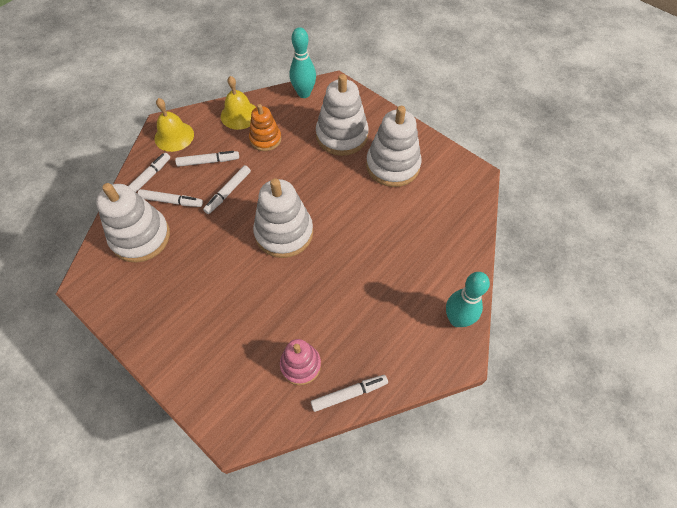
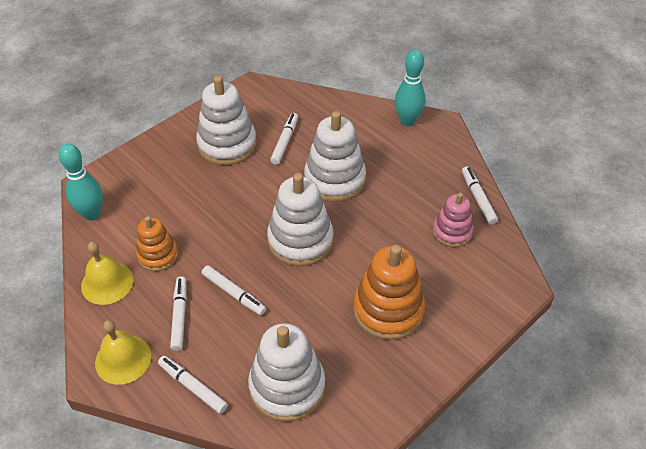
camera: 85 degrees left, 10 degrees down
white marker [138,189,203,207] -> white marker moved to [270,113,298,165]
white stacking toy [316,74,369,156] -> white stacking toy moved to [304,111,366,202]
none -> orange stacking toy [353,245,425,340]

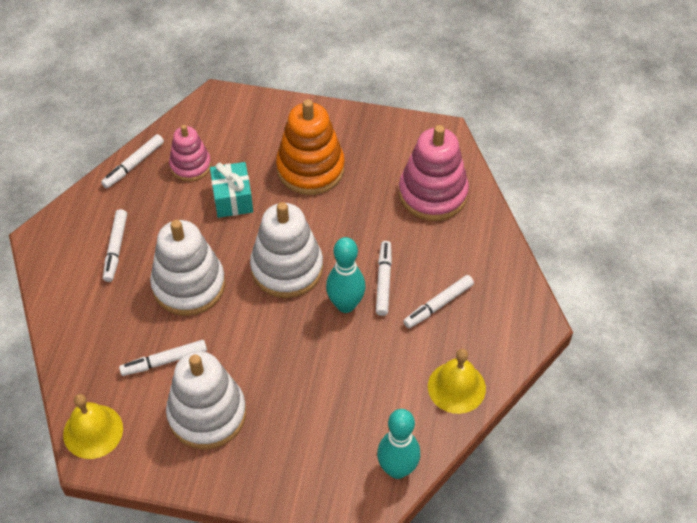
camera: 125 degrees left, 5 degrees up
yellow bell [95,320,151,385] -> yellow bell moved to [63,394,123,459]
orange stacking toy [136,216,178,271] -> none
white marker [158,356,228,414] -> white marker moved to [103,209,127,282]
white stacking toy [248,323,325,422] -> pink stacking toy [399,125,469,221]
turquoise bowling pin [395,50,425,126] -> turquoise bowling pin moved to [326,237,366,313]
none -> turquoise gift [210,162,253,218]

